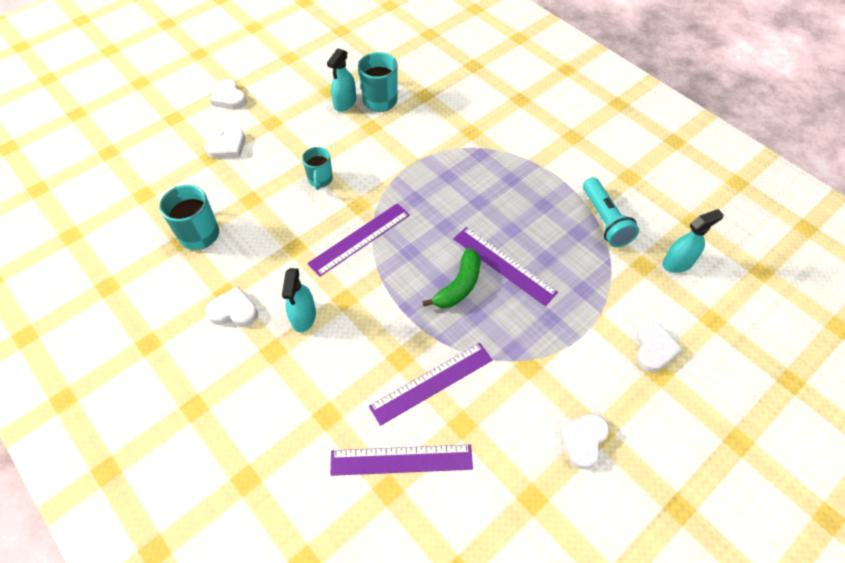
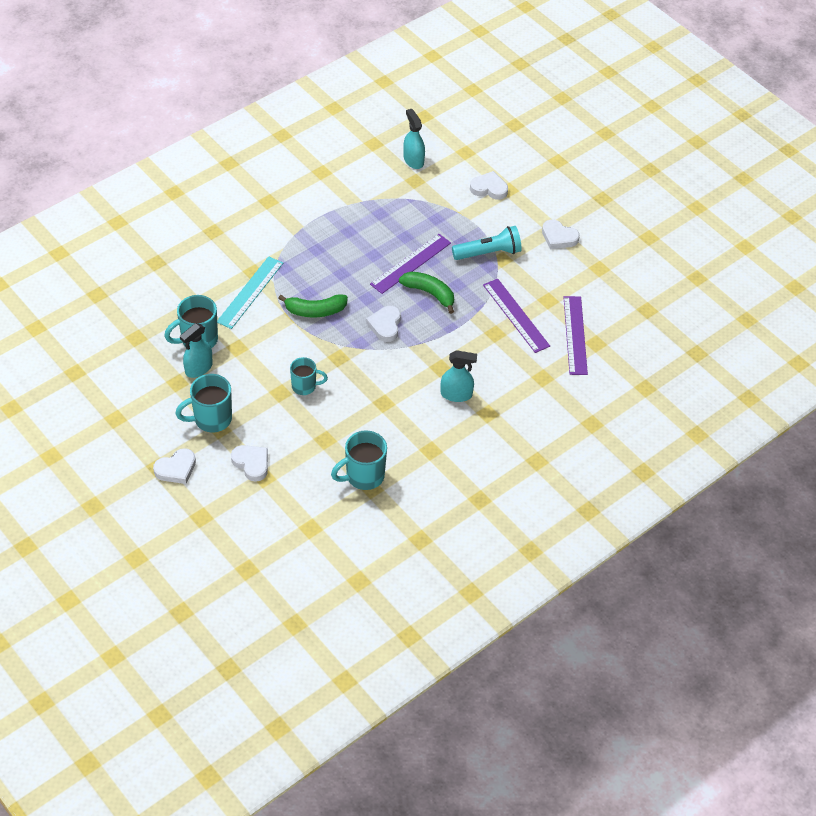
camera: 90 degrees left, 5 degrees down
white heart [205,286,258,327] -> white heart moved to [366,306,401,342]
purple ruler [307,203,410,277] -> none
turquoise spray bottle [327,48,356,112] -> turquoise spray bottle turned 105 degrees clockwise [180,323,213,378]
turquoise flashlight [583,177,639,247] -> turquoise flashlight moved to [452,226,522,260]
none -> turquoise mug [175,374,232,432]
none -> turquoise ruler [217,256,283,329]
none -> green banana [278,294,348,317]

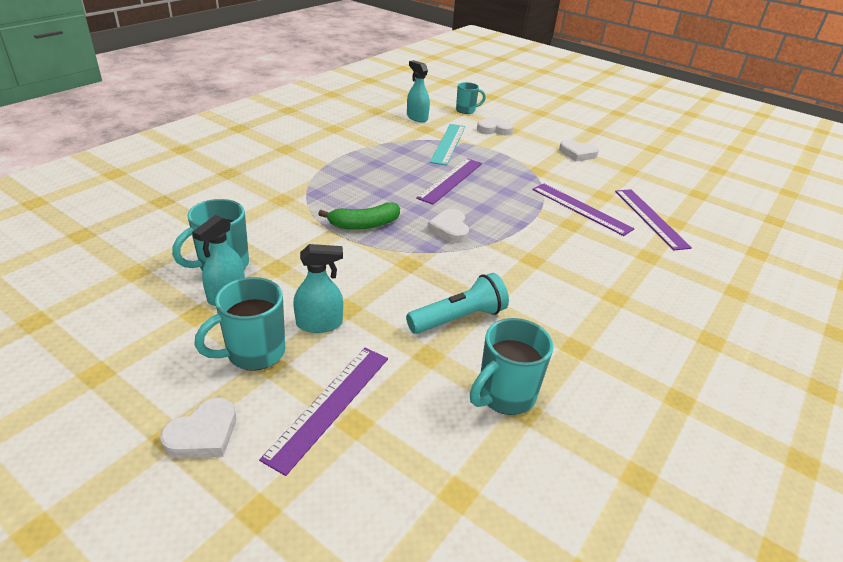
camera: 15 degrees left, 15 degrees down
turquoise ruler [217,256,283,329] -> turquoise ruler moved to [430,124,465,166]
white heart [231,445,268,482] -> purple ruler [259,348,388,476]
turquoise mug [290,357,328,395] -> turquoise mug moved to [456,82,486,114]
green banana [399,272,454,314] -> none
turquoise spray bottle [441,350,477,402] -> turquoise spray bottle moved to [293,244,343,333]
turquoise flashlight [452,226,522,260] -> turquoise flashlight moved to [406,273,509,334]

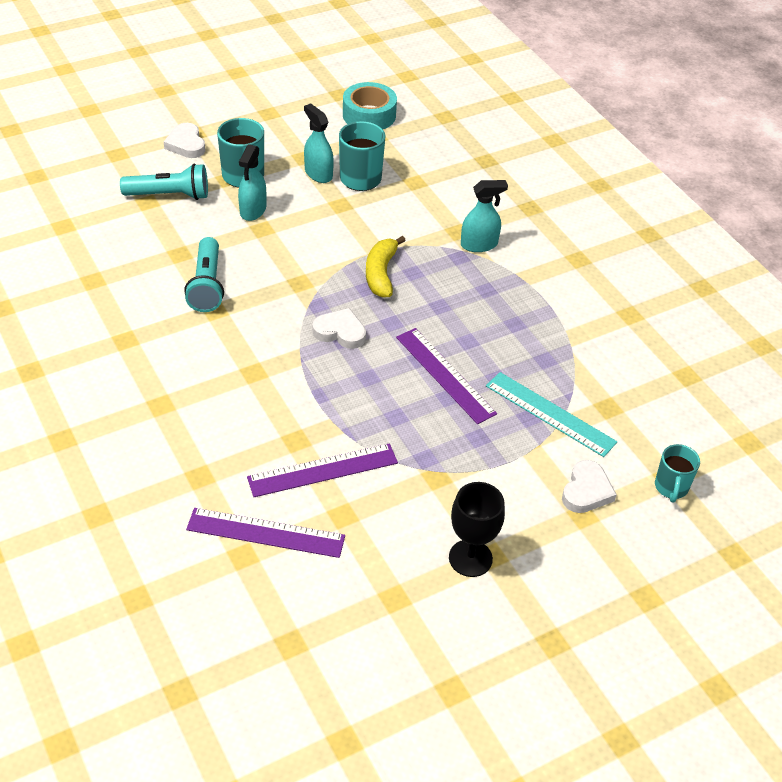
camera: 115 degrees right, 10 degrees up
purple ruler [259,348,388,476] -> turquoise flashlight [120,164,208,200]
green banana [318,202,400,230] -> yellow banana [366,236,406,298]
turquoise spray bottle [407,60,430,122] -> turquoise spray bottle moved to [461,180,508,252]
turquoise mug [470,318,553,415] -> none
white heart [559,140,599,161] -> black goblet [449,482,505,577]
none -> turquoise tape [343,82,397,129]

